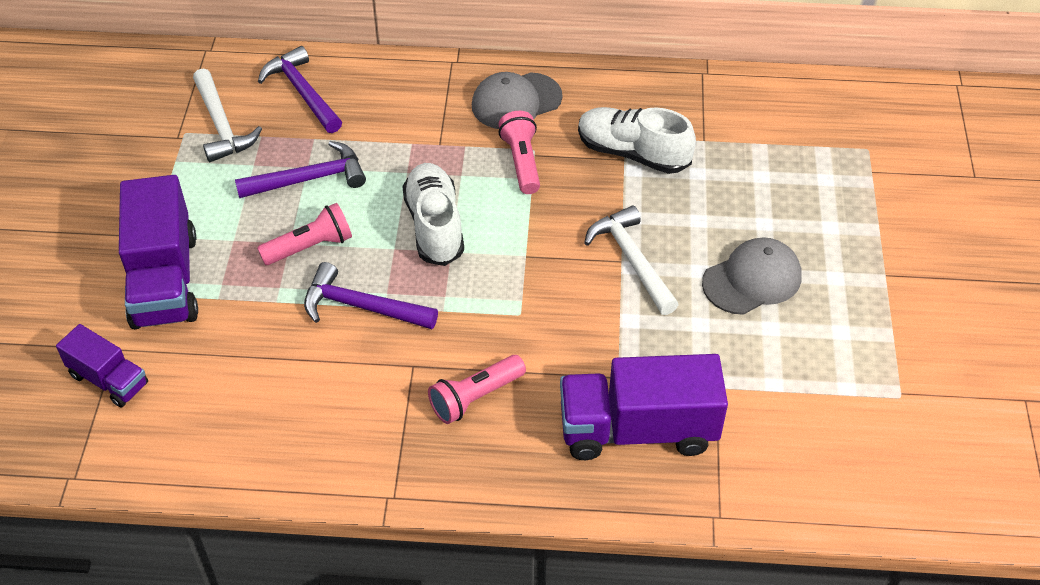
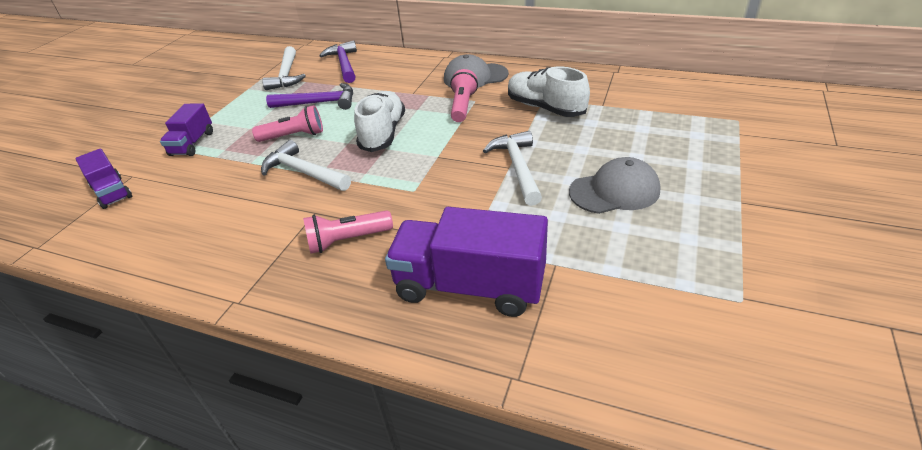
camera: 20 degrees right, 10 degrees down
purple truck [119,175,198,329] -> purple truck [160,103,213,156], size x0.56
purple hammer [304,262,438,329] -> white hammer [261,140,351,191]

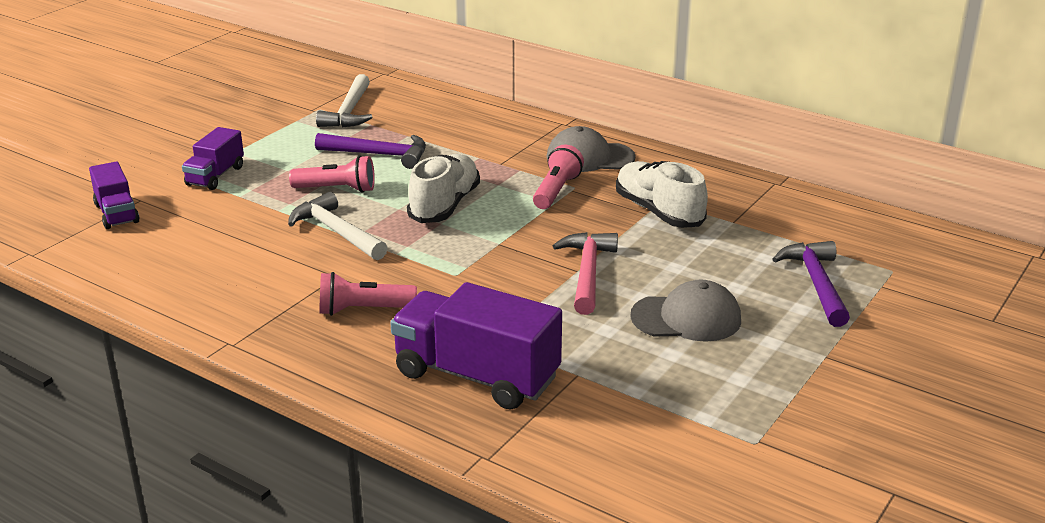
camera: 10 degrees right, 10 degrees down
purple hammer [320,40,357,83] -> purple hammer moved to [773,241,850,327]
white hammer [483,131,542,206] -> pink hammer [553,232,618,315]

